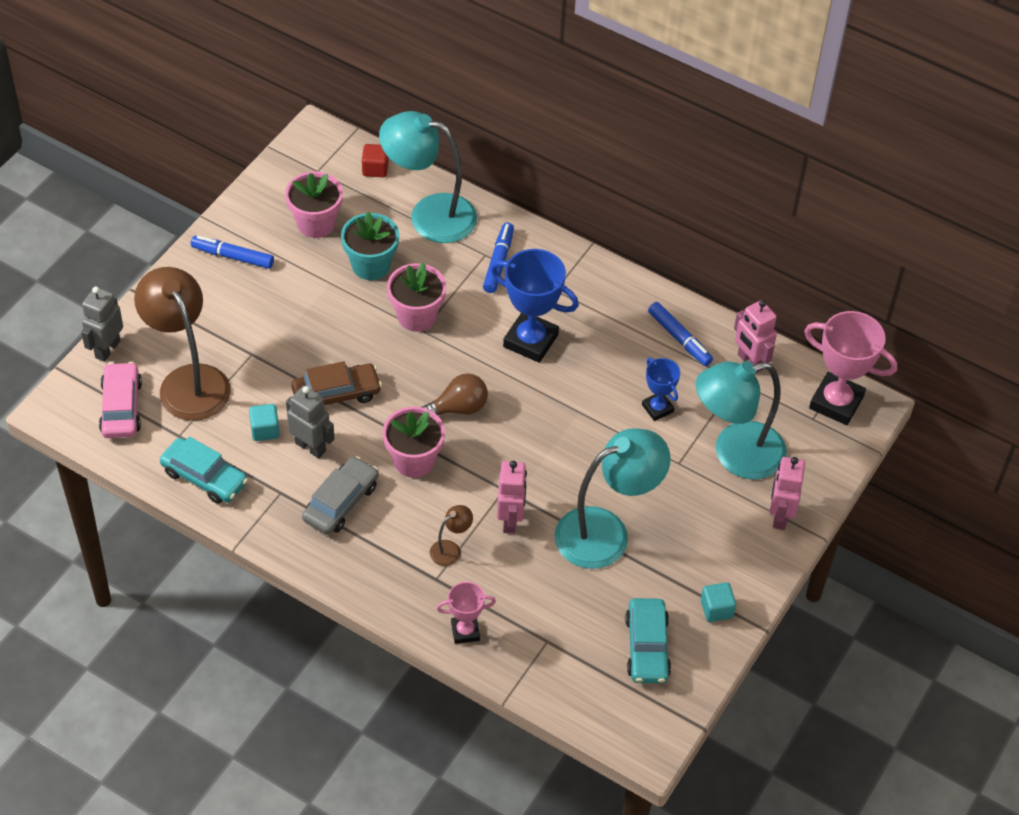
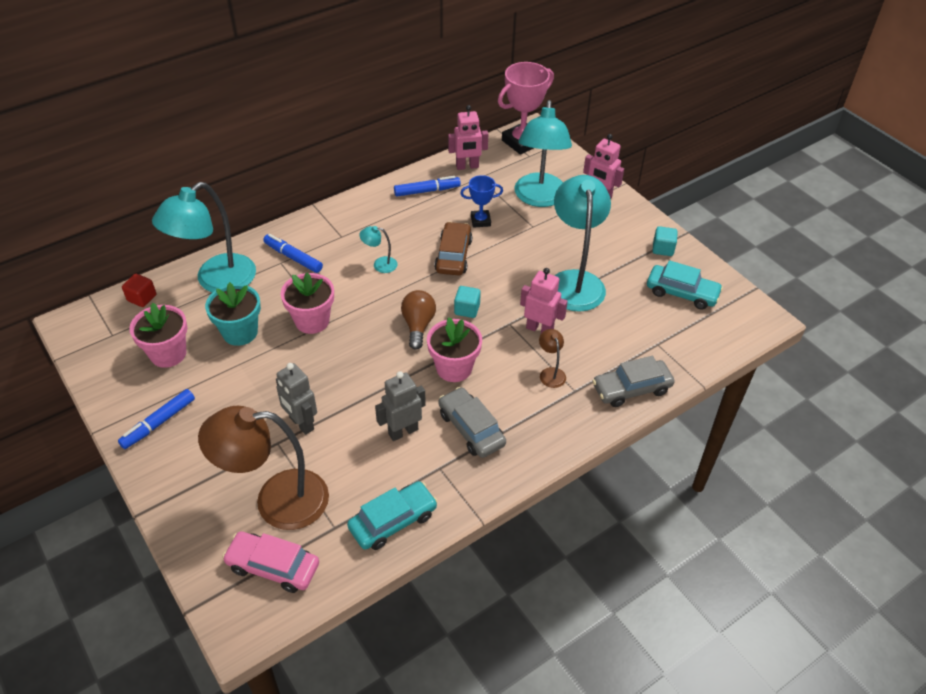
camera: 65 degrees left, 5 degrees down
grey robot [81,286,123,362] -> grey robot moved to [276,363,317,435]
turquoise cube [249,404,280,441] -> turquoise cube moved to [454,286,481,318]
brown car [291,361,382,405] -> brown car moved to [434,222,472,276]
pink trophy [436,582,496,644] -> grey car [592,356,675,407]
blue trophy [490,249,579,363] -> turquoise lamp [359,226,397,273]

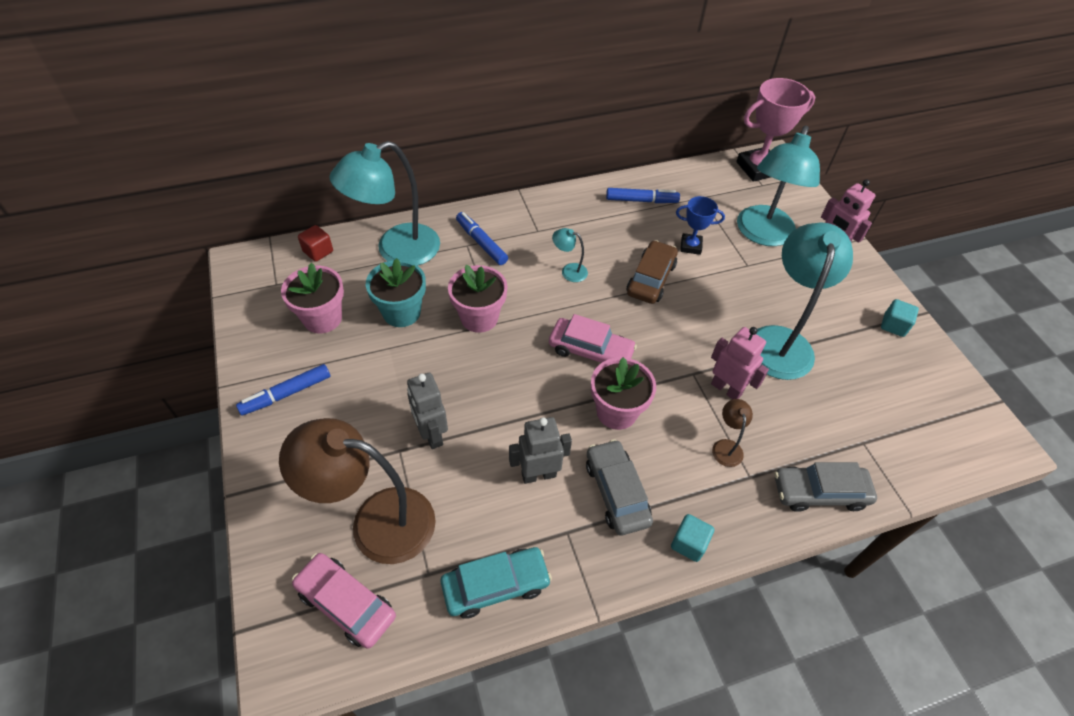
camera: 15 degrees right, 5 degrees up
brown light bulb [401,290,436,350] -> pink car [549,314,637,363]
pink robot [448,105,488,170] -> none
turquoise cube [454,286,481,318] -> turquoise cube moved to [671,514,714,562]
turquoise car [647,260,723,310] -> none

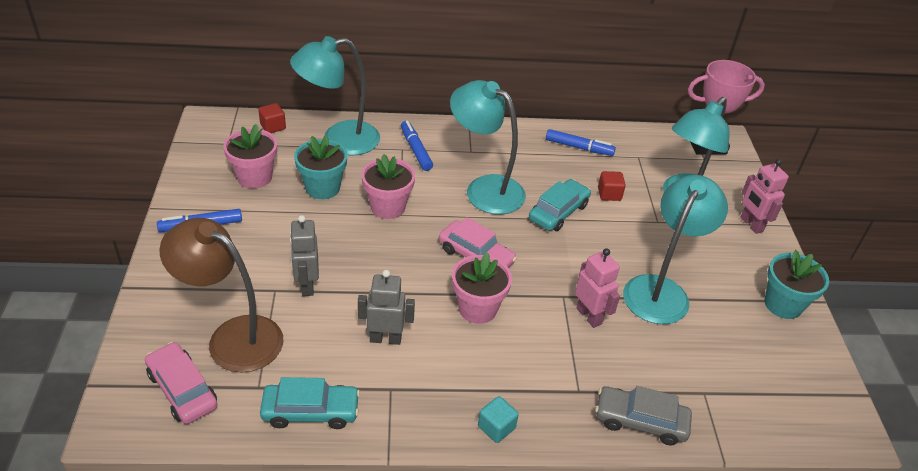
camera: 15 degrees right, 10 degrees down
turquoise lamp [552,228,588,282] -> turquoise lamp [450,80,526,214], size x2.39
grey car [586,439,653,535] -> none
brown car [627,240,678,304] -> turquoise car [529,179,591,231]
blue trophy [676,196,725,255] -> red cube [598,171,626,201]
brown lamp [712,399,753,467] -> none
turquoise cube [881,299,919,337] -> turquoise flower pot [764,250,829,319]

